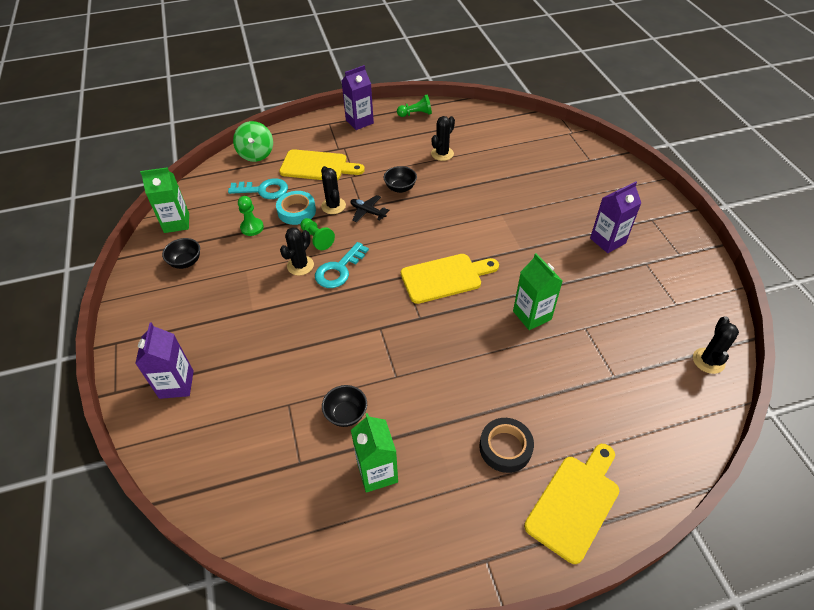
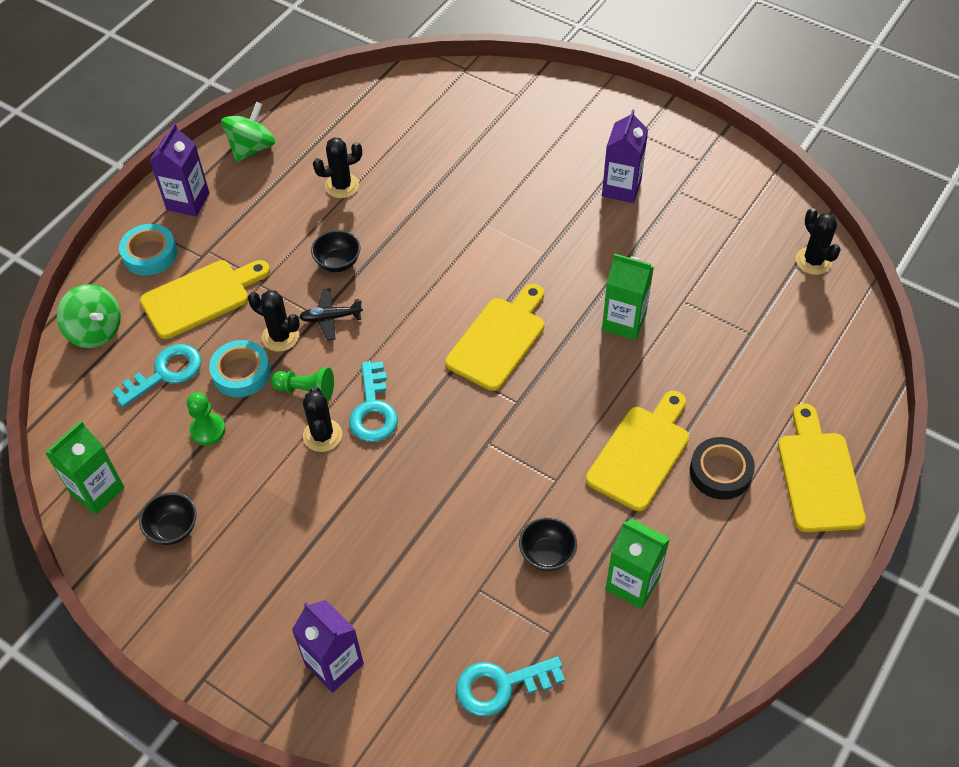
camera: 40 degrees left, 5 degrees up
green pawn [397,95,432,117] -> green spinning top [221,102,275,162]
black cactus [431,116,455,161] -> black cactus turned 75 degrees clockwise [313,138,362,198]
none -> turquoise tape [119,224,177,276]
none -> turquoise key [456,657,565,716]
none -> yellow cutting board [586,391,689,511]

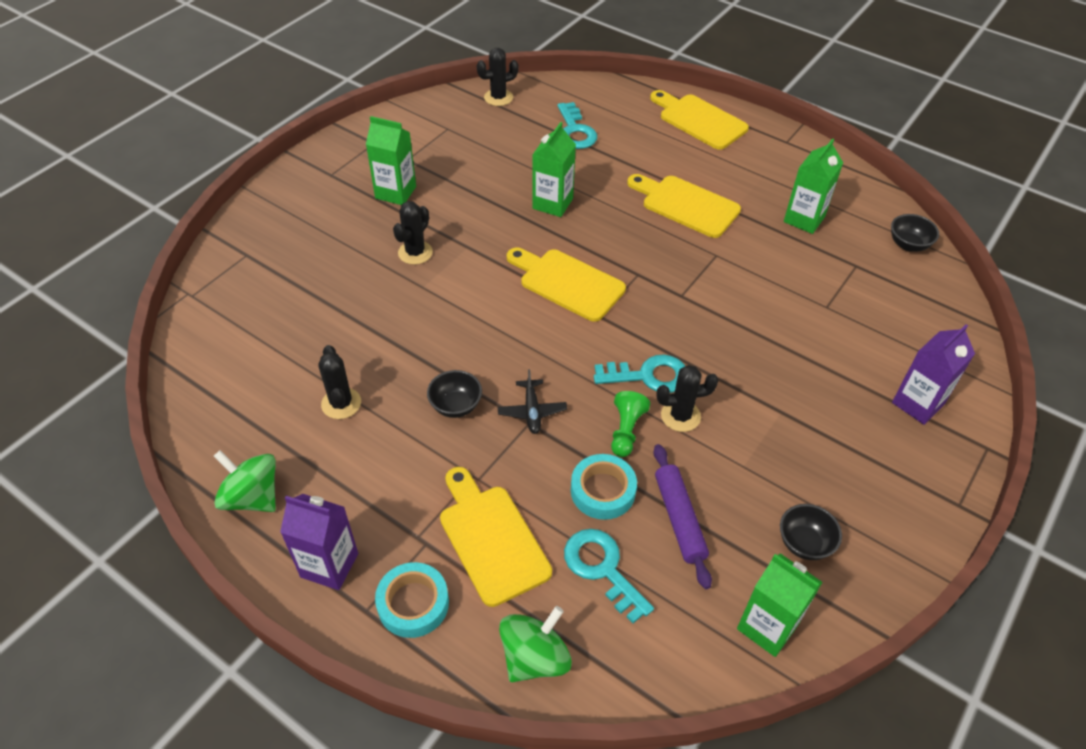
camera: 90 degrees left, 5 degrees down
green pawn [187,392,226,445] -> purple rolling pin [654,444,712,589]
black cactus [248,290,300,352] -> black cactus moved to [393,201,433,265]
turquoise key [456,657,565,716] -> turquoise key moved to [558,102,597,149]
black bowl [519,517,577,571] -> black bowl moved to [891,214,939,252]
purple carton [602,109,648,203] -> green carton [366,116,416,205]
black tape [690,437,755,500] -> none
yellow cutting board [778,403,866,532] -> yellow cutting board turned 45 degrees clockwise [650,90,749,150]

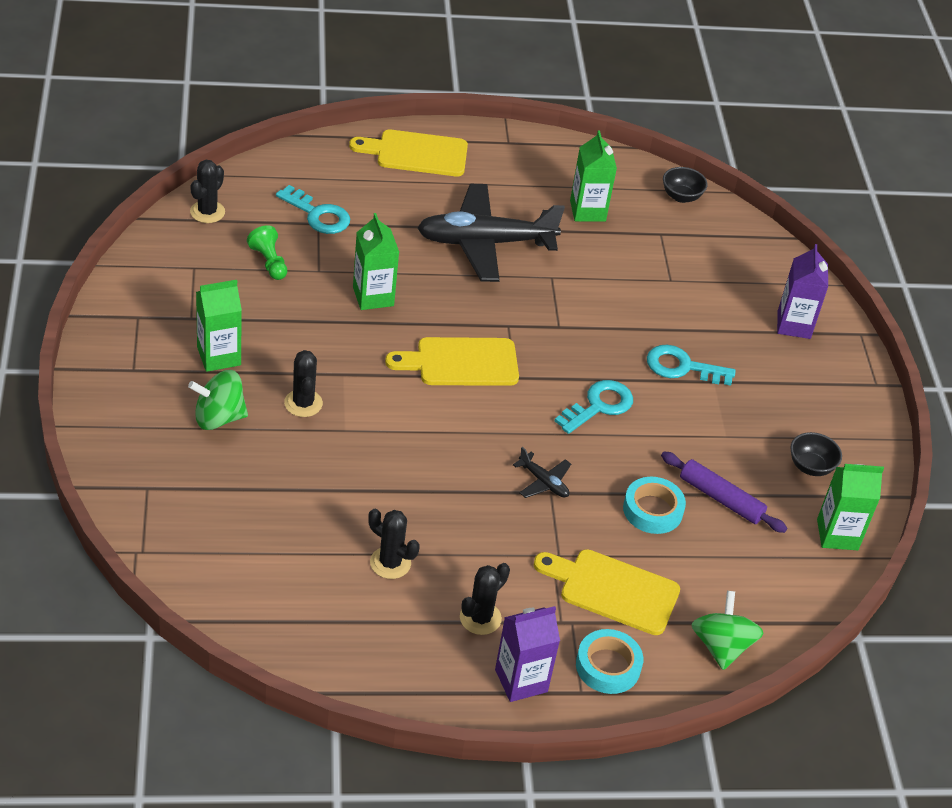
camera: 45 degrees left, 5 degrees down
green spinning top [214,450,276,512] -> green spinning top moved to [188,370,248,430]
black bowl [427,370,482,418] -> none
turquoise key [564,529,654,623] -> turquoise key moved to [647,345,735,386]
green pawn [611,391,650,457] -> green pawn moved to [247,225,287,280]
yellow cutting board [627,174,741,238] -> black plane [417,184,565,282]
black cactus [656,365,719,432] -> black cactus moved to [460,563,510,635]

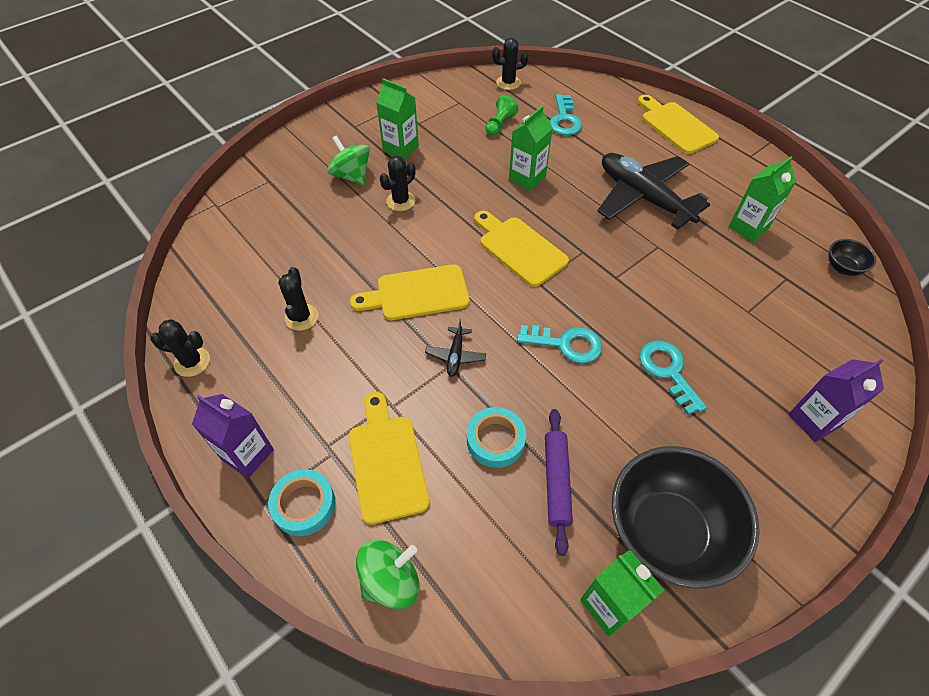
camera: 60 degrees right, 10 degrees up
black cactus [460,563,510,635] -> black cactus moved to [150,319,210,377]
black bowl [790,432,842,476] -> black bowl [612,446,760,589], size x2.35
none -> yellow cutting board [350,264,470,320]

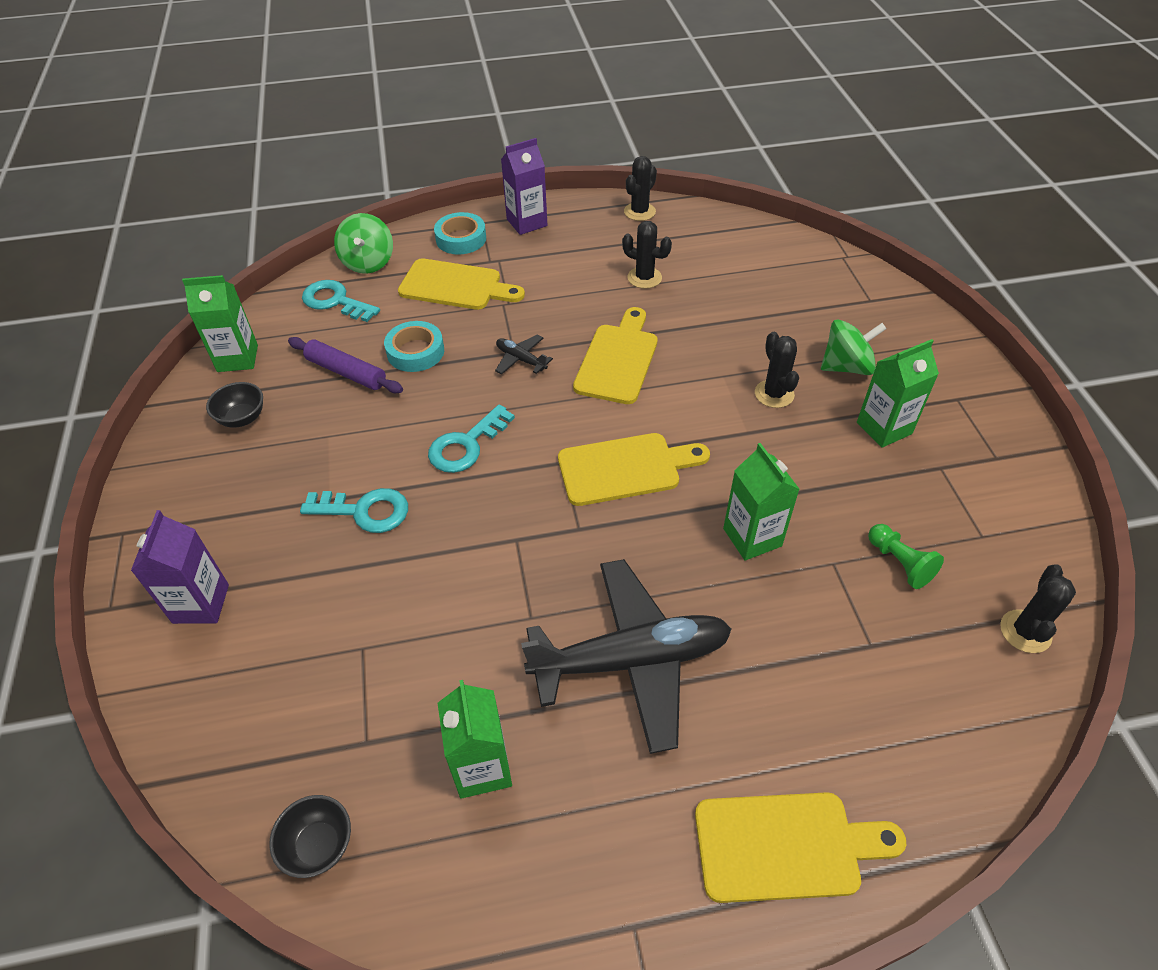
camera: 120 degrees right, 5 degrees down
turquoise key [550,94,582,135] -> turquoise key moved to [302,280,380,322]
black bowl [612,446,760,589] -> black bowl [206,382,263,428], size x0.43

